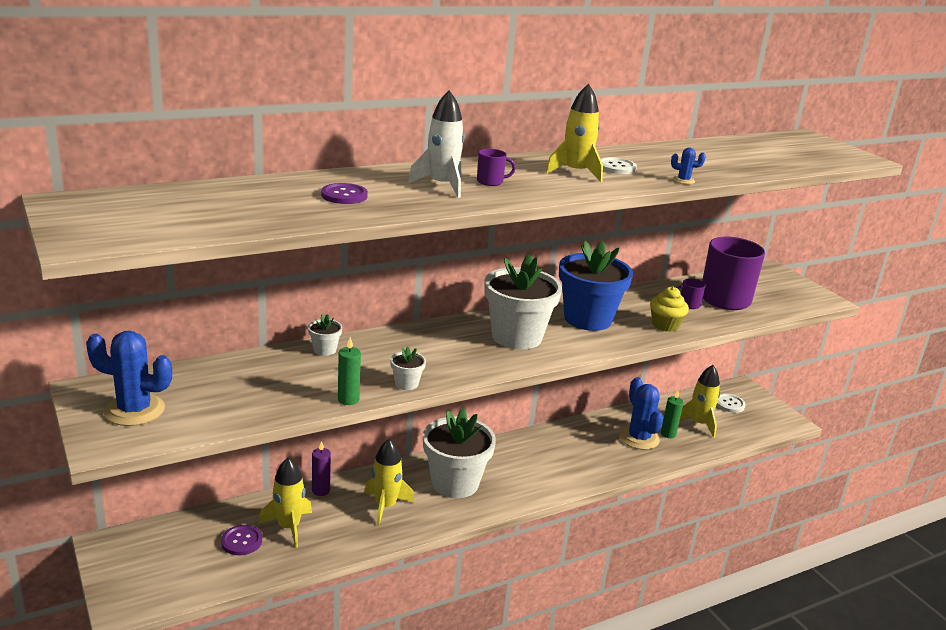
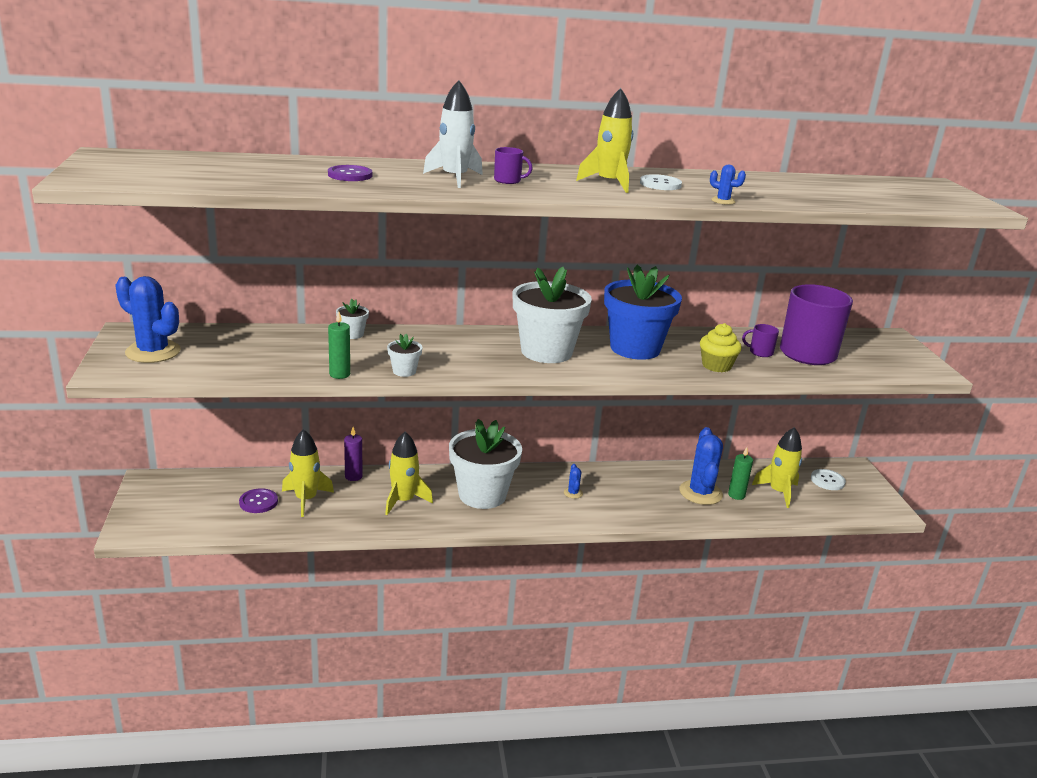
camera: 20 degrees right, 0 degrees up
none -> blue cactus [564,464,583,499]

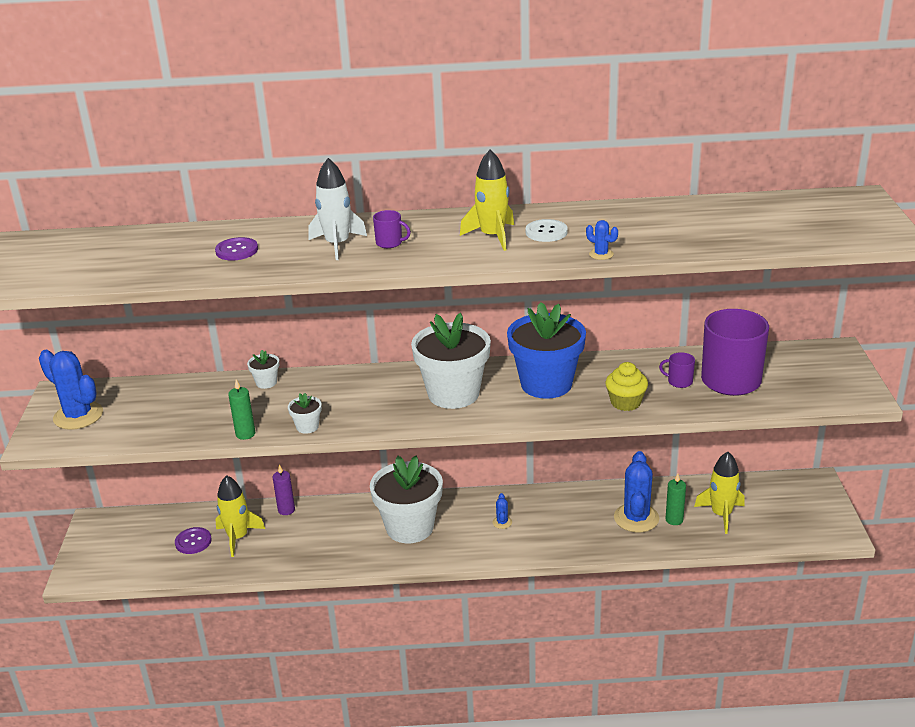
camera: 10 degrees right, 5 degrees up
yellow rocket [385,432,433,515] -> none
white button [811,469,846,490] -> none

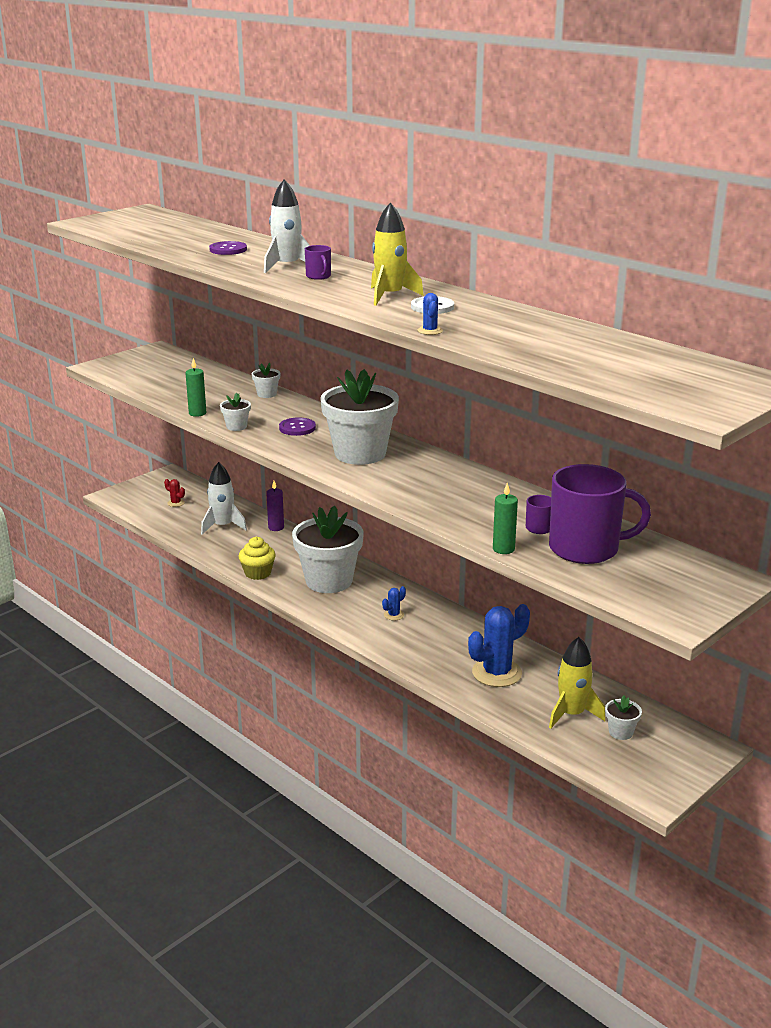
camera: 45 degrees right, 5 degrees down
blue cactus [39,350,103,430] -> none
purple button [175,527,212,554] -> purple button moved to [279,417,316,436]
yellow rocket [215,475,265,557] -> white rocket [201,462,247,535]
blue flower pot [507,302,586,399] -> none
yellow cupcake [605,362,648,411] -> yellow cupcake moved to [238,537,276,580]
green candle [665,474,686,525] -> green candle moved to [493,483,518,554]
none -> red cactus [164,479,185,507]
none -> white flower pot [605,695,642,740]

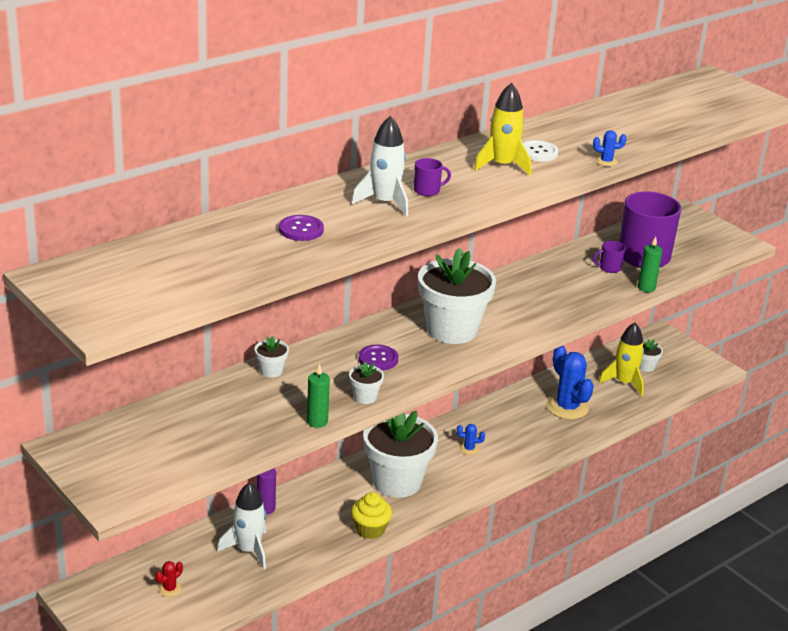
camera: 85 degrees left, 5 degrees up
blue cactus [382,586,406,621] -> blue cactus turned 45 degrees counterclockwise [457,424,485,455]

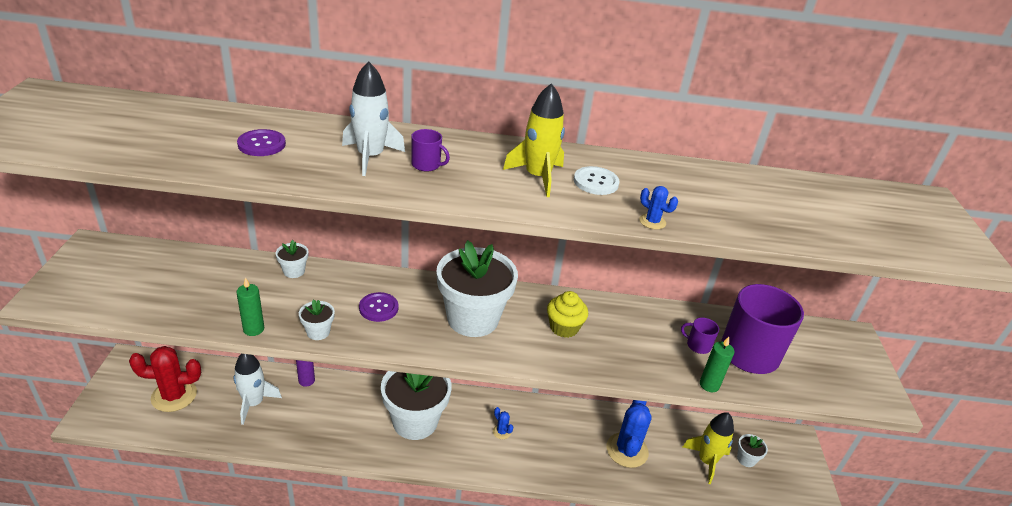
camera: 40 degrees right, 5 degrees up
red cactus [155,561,183,597] -> red cactus [129,346,201,412], size x2.26
yellow cupcake [351,492,392,539] -> yellow cupcake moved to [547,291,588,338]

